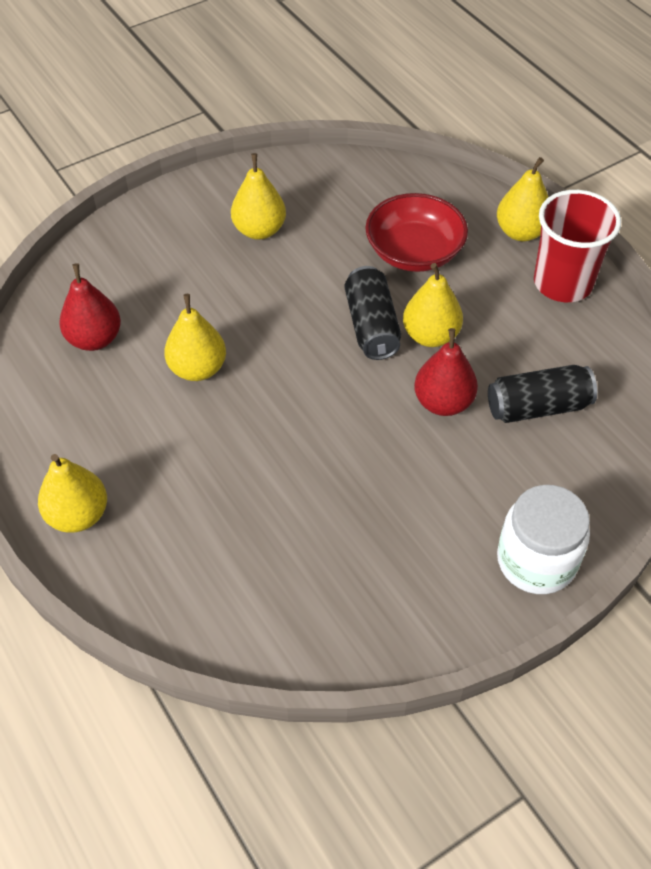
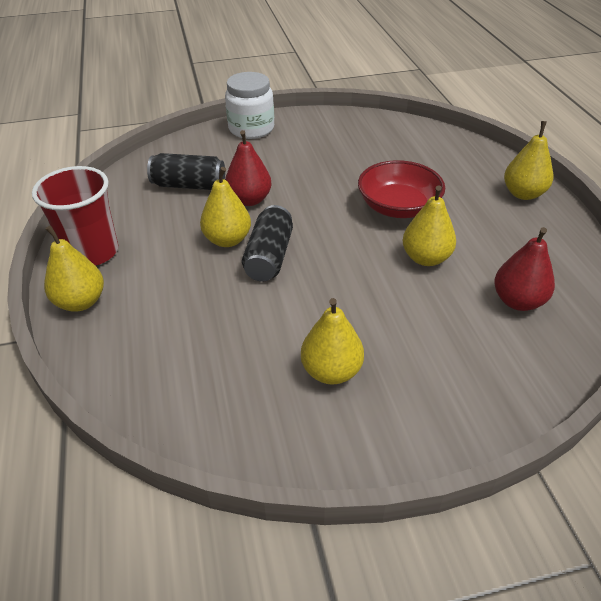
camera: 160 degrees left, 10 degrees down
red bowl [365,193,468,272] -> red bowl moved to [358,160,445,218]

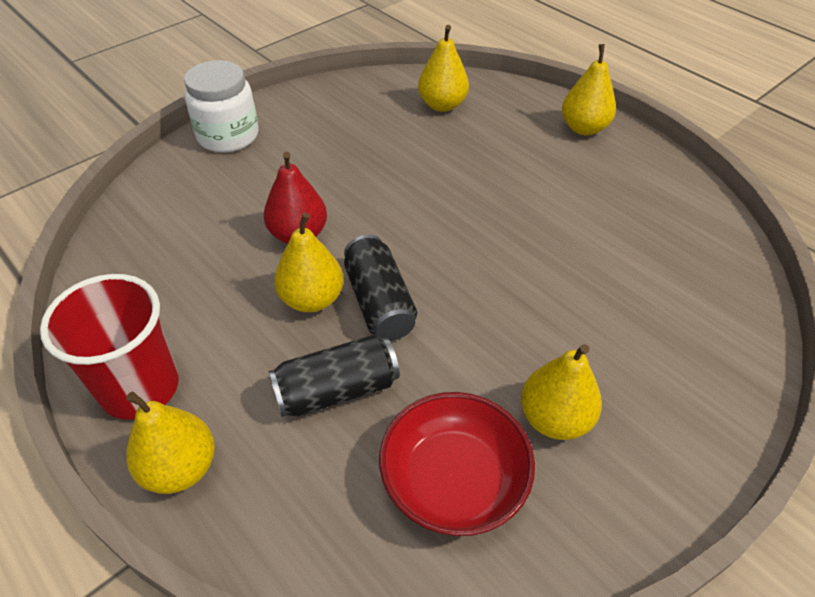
camera: 30 degrees left, 5 degrees up
black can [147,153,225,190] -> black can moved to [269,335,400,417]
red bowl [358,160,445,218] -> red bowl moved to [379,392,535,536]
yellow pear [403,186,456,266] -> yellow pear moved to [418,25,469,112]
red pear [494,227,555,311] -> none

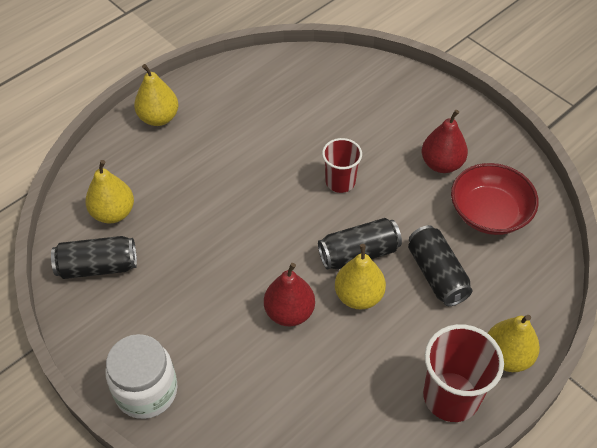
camera: 90 degrees left, 5 degrees up
yellow pear [521,344,602,440] -> red pear [422,110,468,173]
none -> black can [51,236,137,279]
none -> red cup [322,138,362,193]

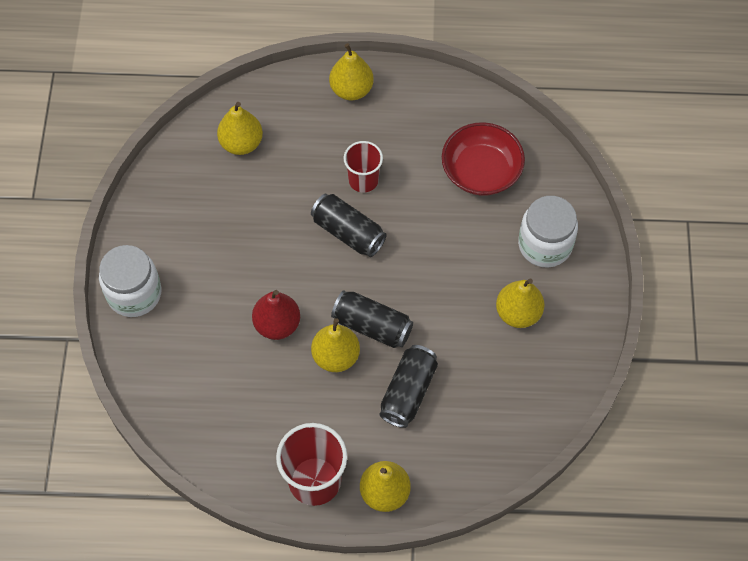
camera: 45 degrees right, 10 degrees up
black can [51,236,137,279] -> black can moved to [311,193,387,257]
red cup [322,138,362,193] -> red cup moved to [344,141,383,193]
red pear [422,110,468,173] -> yellow pear [496,279,544,328]
red bowl [451,163,539,235] -> red bowl moved to [442,122,525,196]
none -> white jar [518,196,578,268]

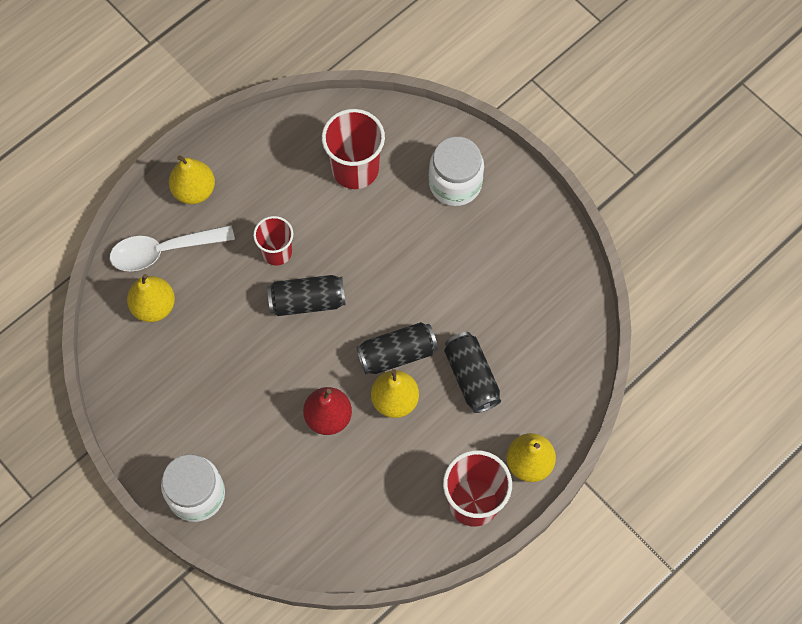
camera: 45 degrees left, 5 degrees up
red bowl [442,122,525,196] -> red cup [322,109,385,189]
yellow pear [496,279,544,328] -> none
none -> white spoon [110,225,235,271]

